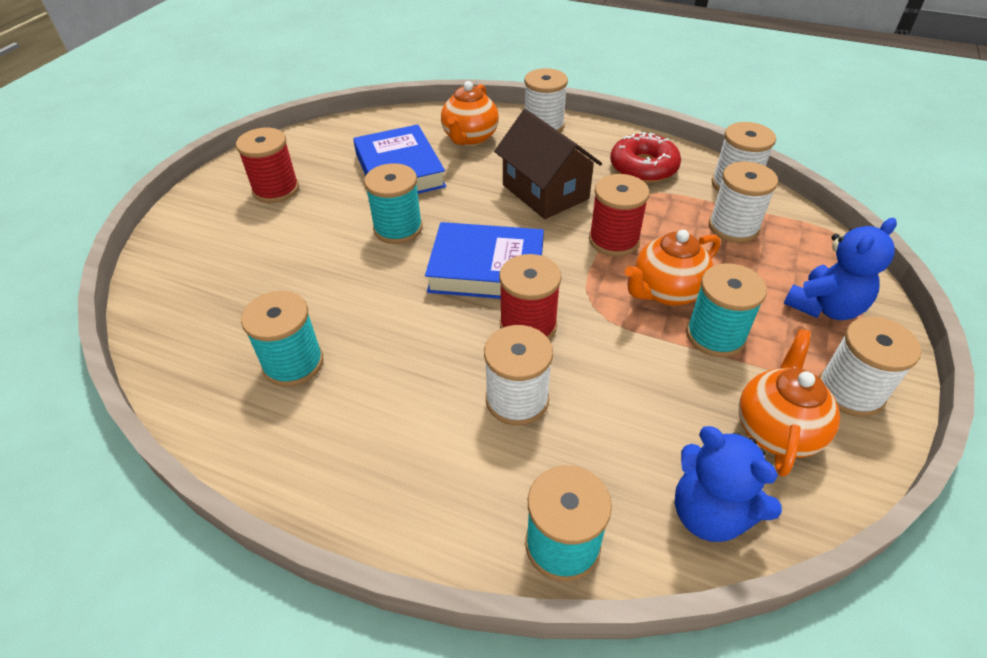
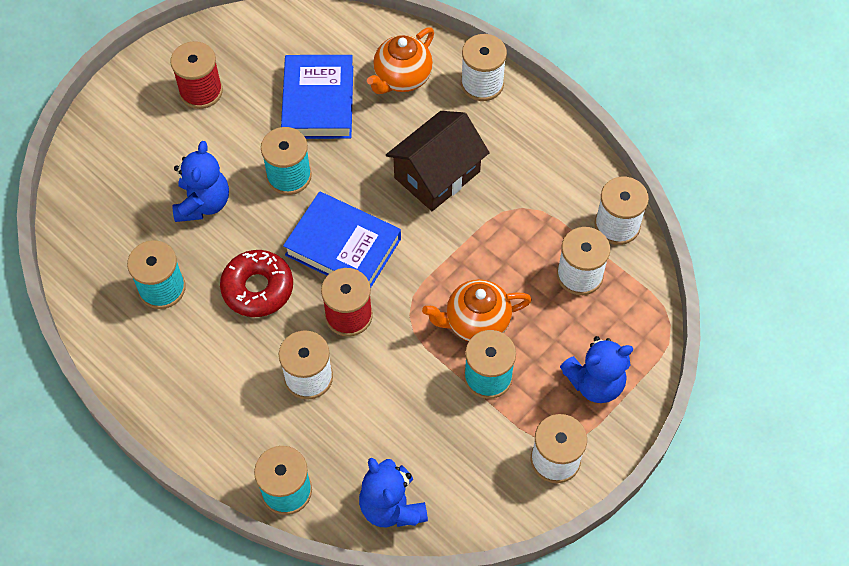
camera: 20 degrees right, 15 degrees up
brown house [494,109,602,219] -> brown house turned 60 degrees clockwise [386,111,490,211]
red spool [589,174,650,257] -> none
red donut [610,132,681,183] -> red donut moved to [220,250,293,317]
orange teapot [739,329,840,477] -> none
none -> blue teddy bear [172,141,229,222]

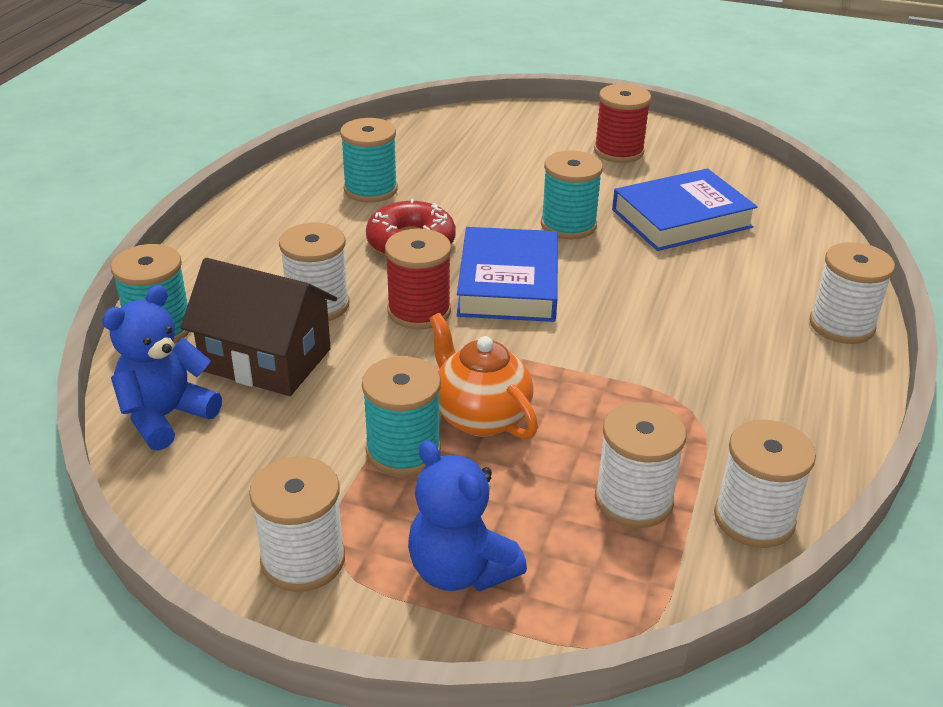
camera: 65 degrees right, 25 degrees down
blue teddy bear [172,141,229,222] -> none
orange teapot [367,27,434,94] -> none
brown house [386,111,490,211] -> brown house moved to [180,258,337,396]

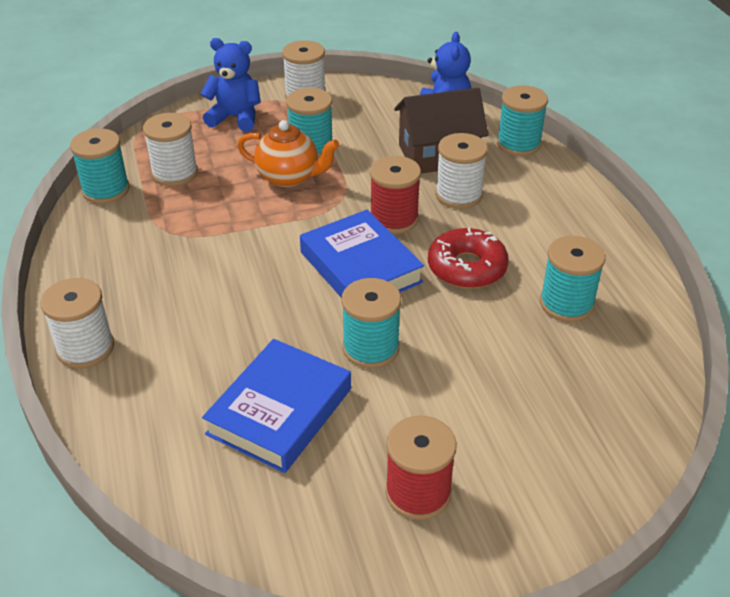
camera: 145 degrees right, 5 degrees up
white spool [714,420,816,548] -> turquoise spool [70,128,130,204]

